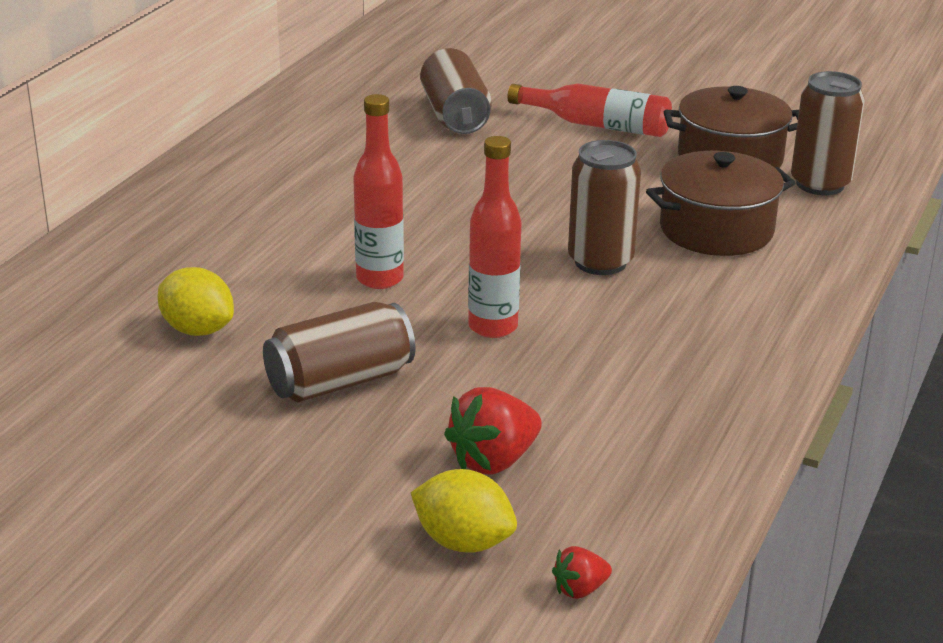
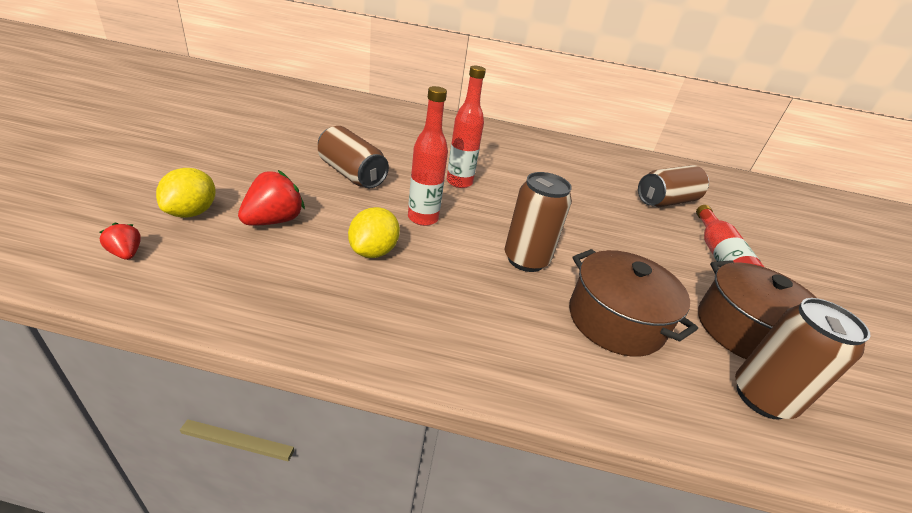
camera: 70 degrees right, 5 degrees up
yellow lemon [158,267,234,336] -> yellow lemon moved to [348,207,400,258]
red strawberry [444,387,542,475] -> red strawberry turned 90 degrees clockwise [238,170,305,226]

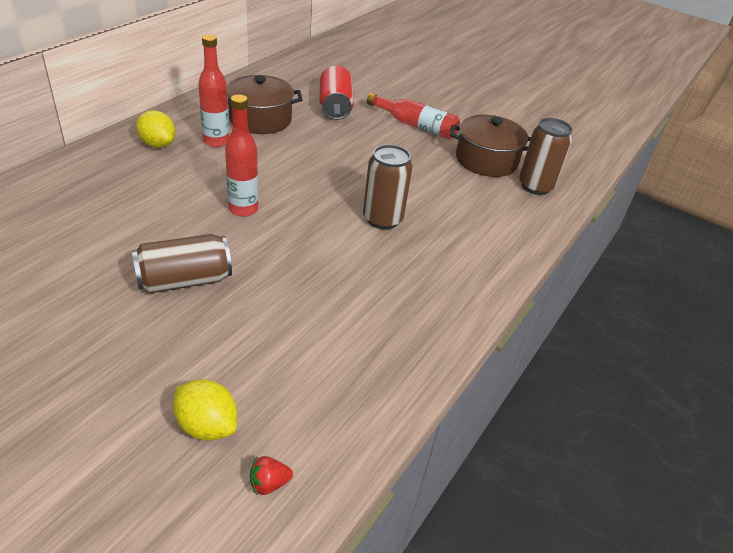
camera: 65 degrees left, 5 degrees up
red strawberry [238,170,305,226] -> none
yellow lemon [348,207,400,258] -> yellow lemon moved to [136,110,176,148]
red bottle [408,86,448,226] -> red bottle moved to [198,35,229,147]
brown pot [569,249,698,357] -> brown pot moved to [227,75,303,134]
brown can [638,165,709,207] -> red can [320,66,354,120]

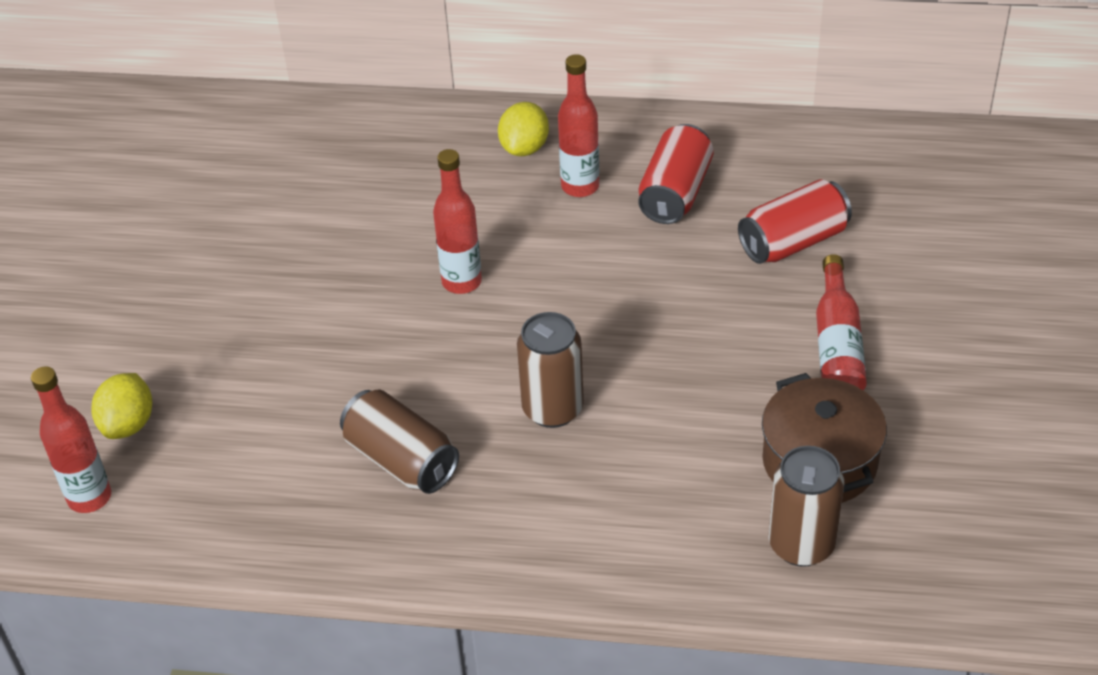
camera: 70 degrees right, 5 degrees up
brown can [132,234,232,293] -> brown can moved to [340,390,459,494]
brown pot [227,75,303,134] -> red can [638,124,714,224]
red strawberry [250,456,293,495] -> red bottle [31,366,111,513]

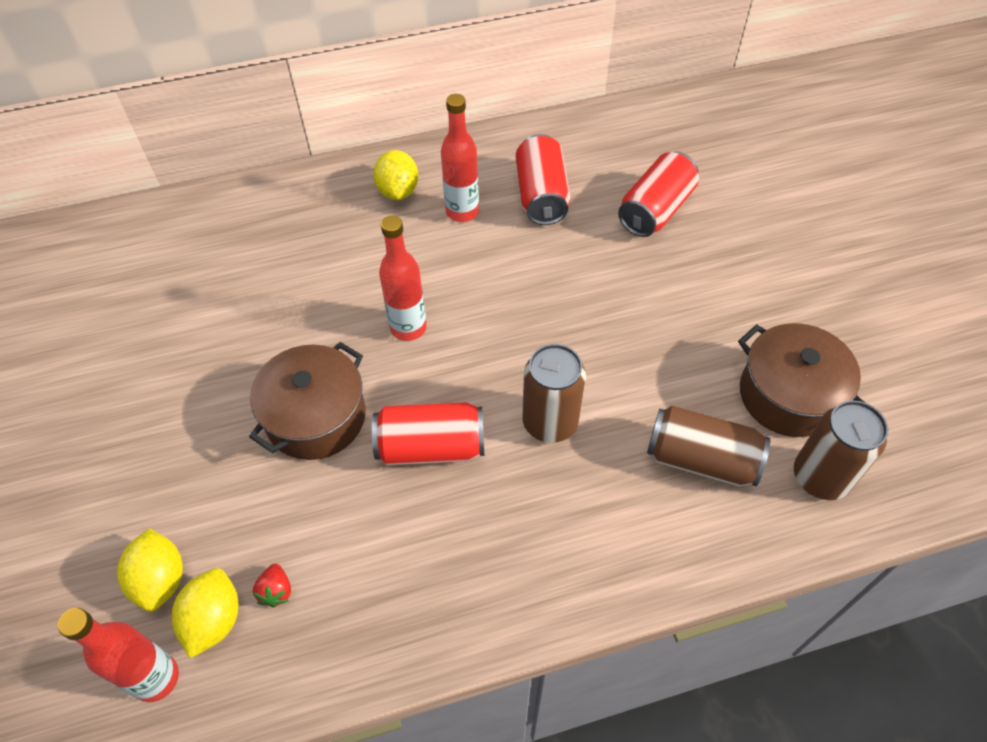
camera: 25 degrees left, 10 degrees up
brown can [340,390,459,494] -> brown can moved to [647,405,770,487]
red bottle [816,254,867,390] -> none
none -> yellow lemon [172,568,238,658]
none -> brown pot [249,342,366,460]
none -> red strawberry [253,564,291,607]
none -> red can [372,402,484,465]

